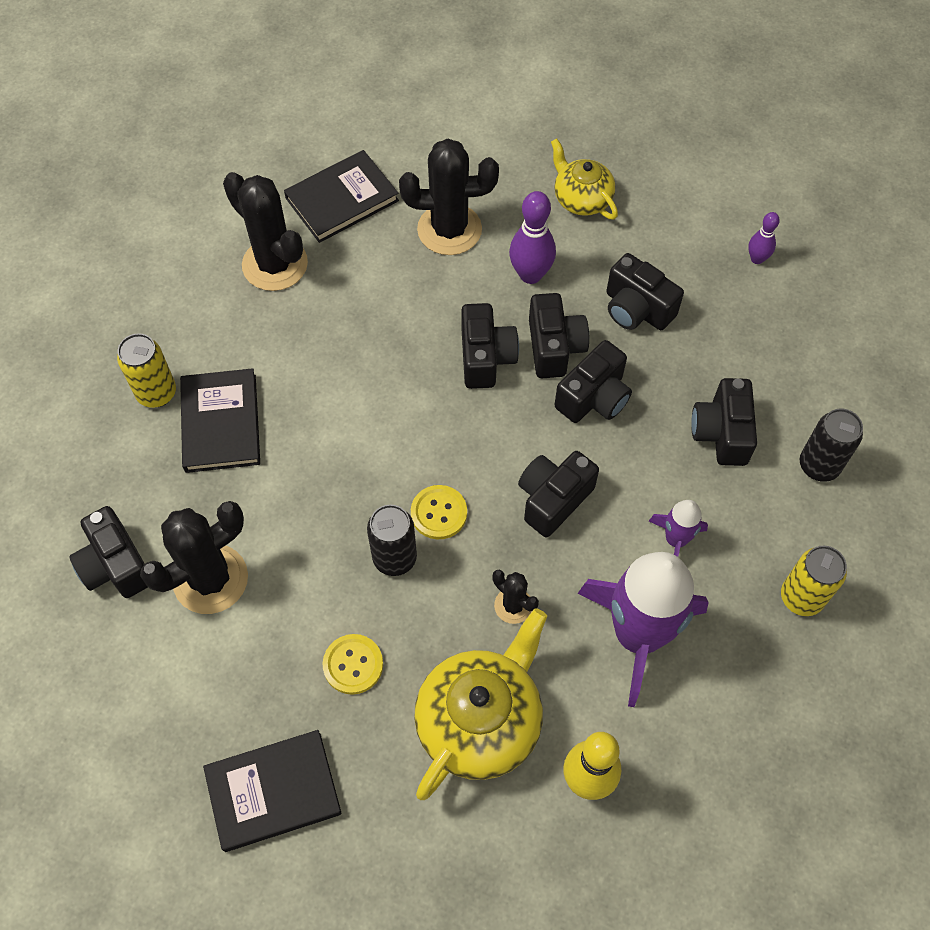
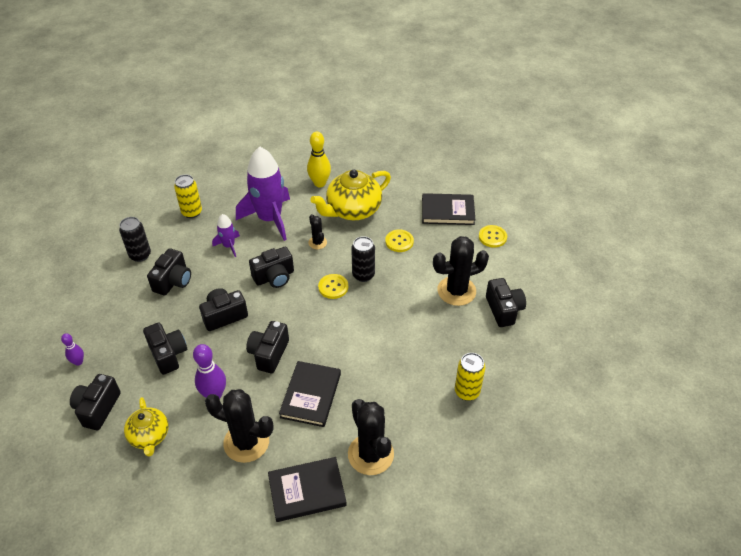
camera: 160 degrees left, 15 degrees down
black book [180,368,260,473] -> black book moved to [279,361,341,427]
black camera [529,293,589,378] -> black camera moved to [70,374,121,430]
none -> yellow button [479,225,507,248]

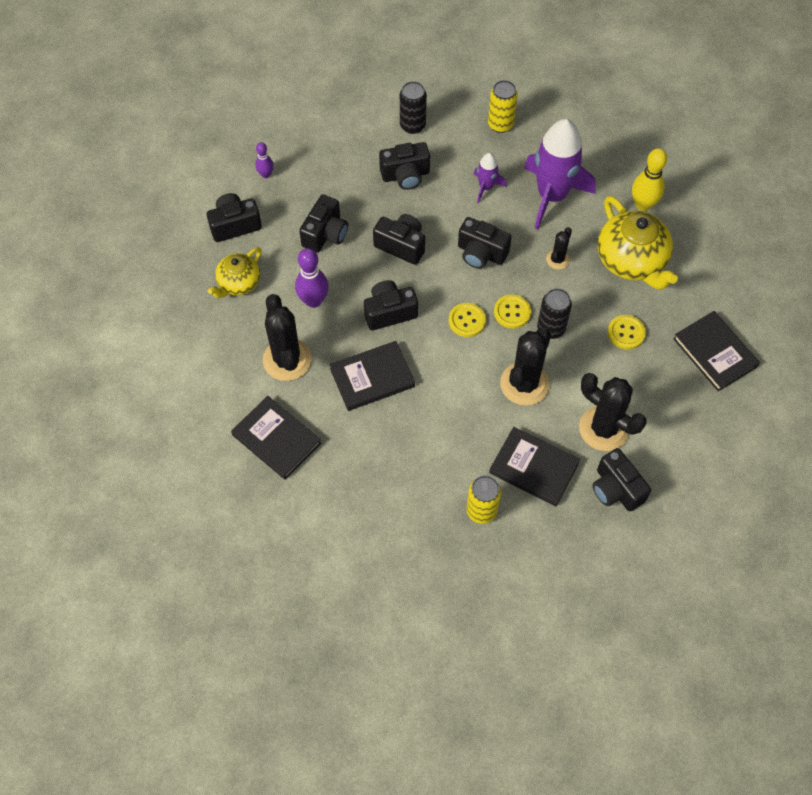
camera: 55 degrees right, 15 degrees up
yellow teapot [310,169,391,220] -> yellow teapot turned 135 degrees counterclockwise [598,196,678,290]
black cactus [348,399,394,475] -> black cactus moved to [500,328,551,406]
yellow button [479,225,507,248] -> yellow button moved to [449,303,486,337]
black camera [486,278,526,327] -> black camera turned 105 degrees clockwise [593,448,651,511]
none -> black book [489,427,580,506]

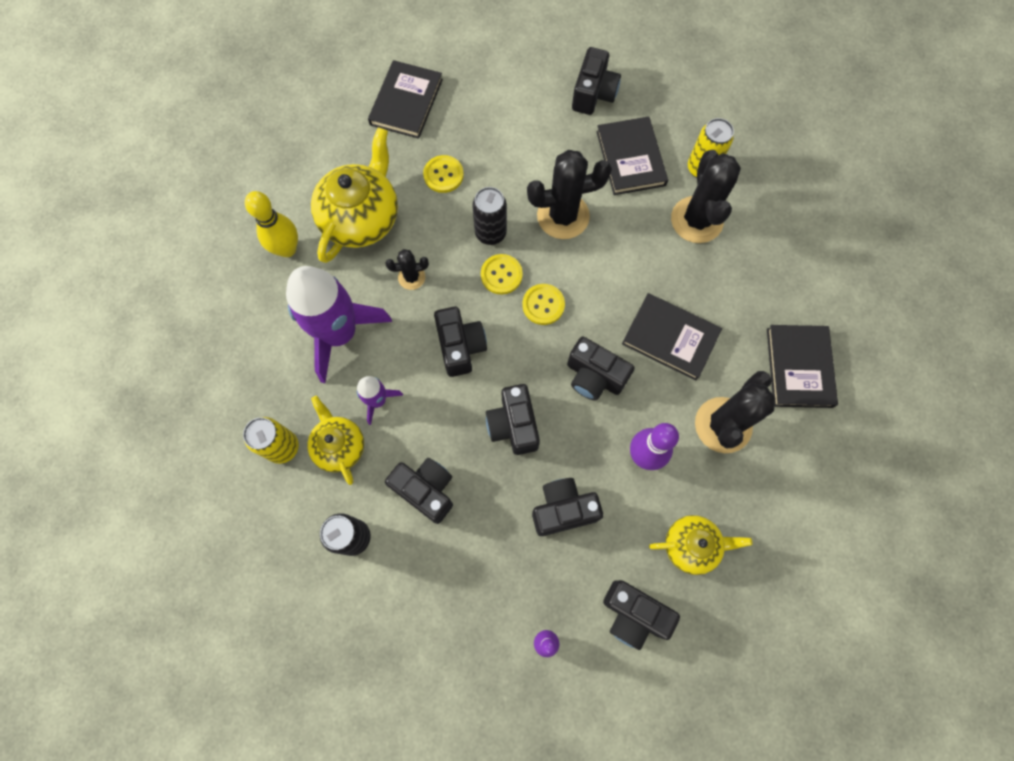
camera: 130 degrees left, 10 degrees up
black cactus [579,373,647,451] -> black cactus moved to [671,150,741,243]
none -> yellow teapot [307,396,364,485]

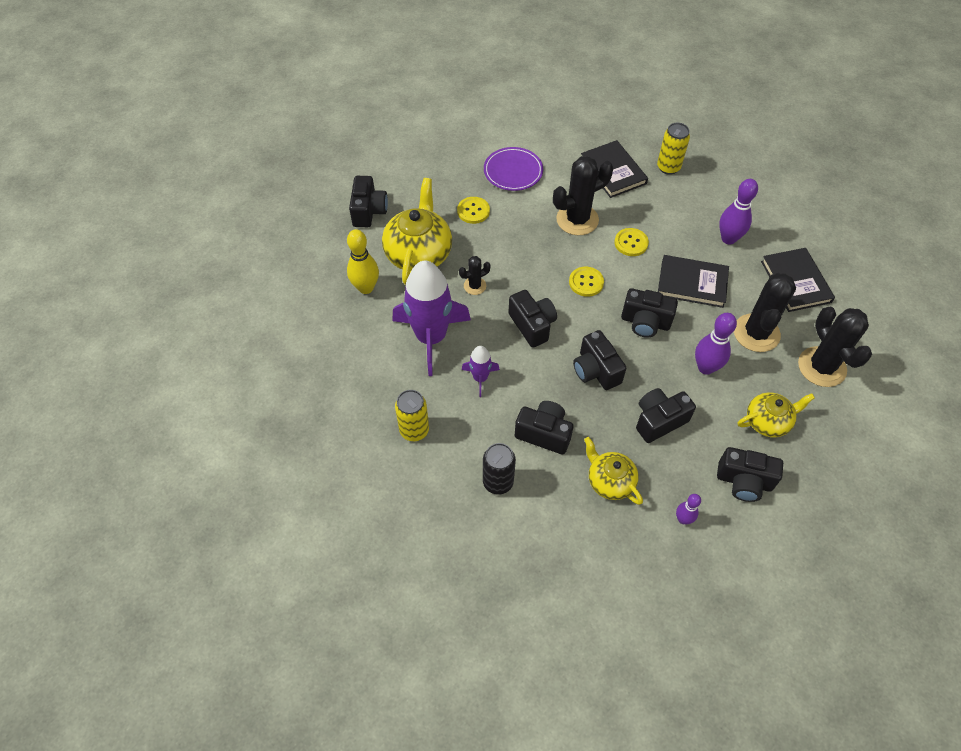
camera: 15 degrees left, 15 degrees down
yellow teapot [307,396,364,485] -> yellow teapot moved to [584,437,643,505]
black book [368,60,443,139] -> none
black can [472,187,507,245] -> none
yellow button [481,254,523,294] -> yellow button moved to [614,228,649,256]
black camera [572,47,621,115] -> black camera moved to [349,176,388,227]
black cactus [671,150,741,243] -> black cactus moved to [798,307,872,387]
none -> purple plate [484,147,543,191]
none -> purple bowling pin [719,179,758,244]

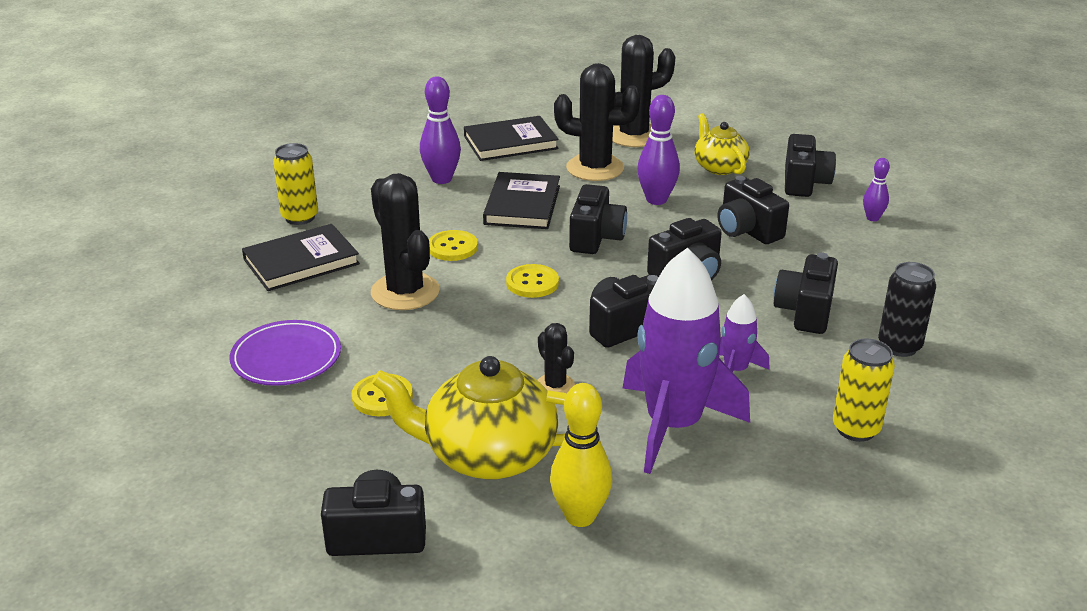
camera: 95 degrees left, 25 degrees down
yellow teapot [584,437,643,505] -> none

